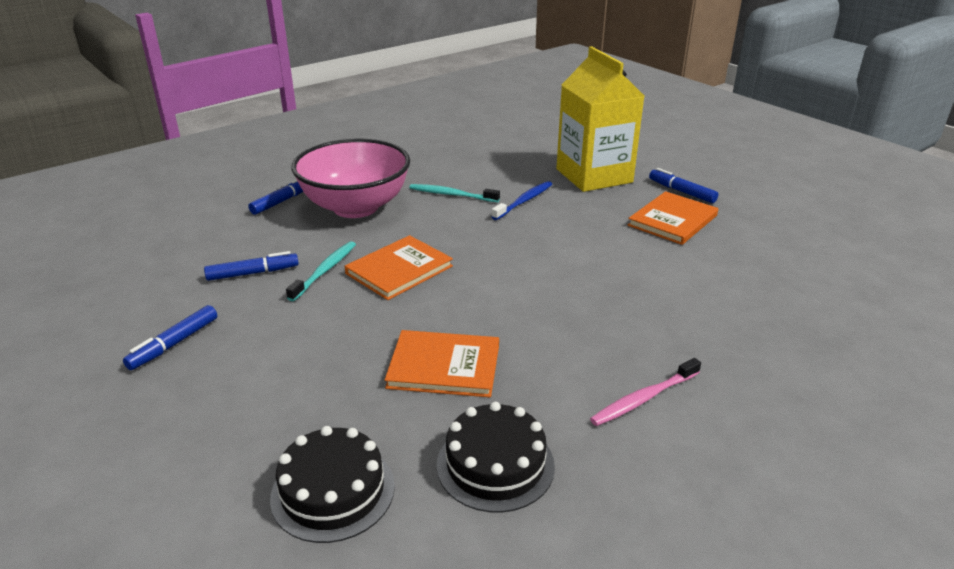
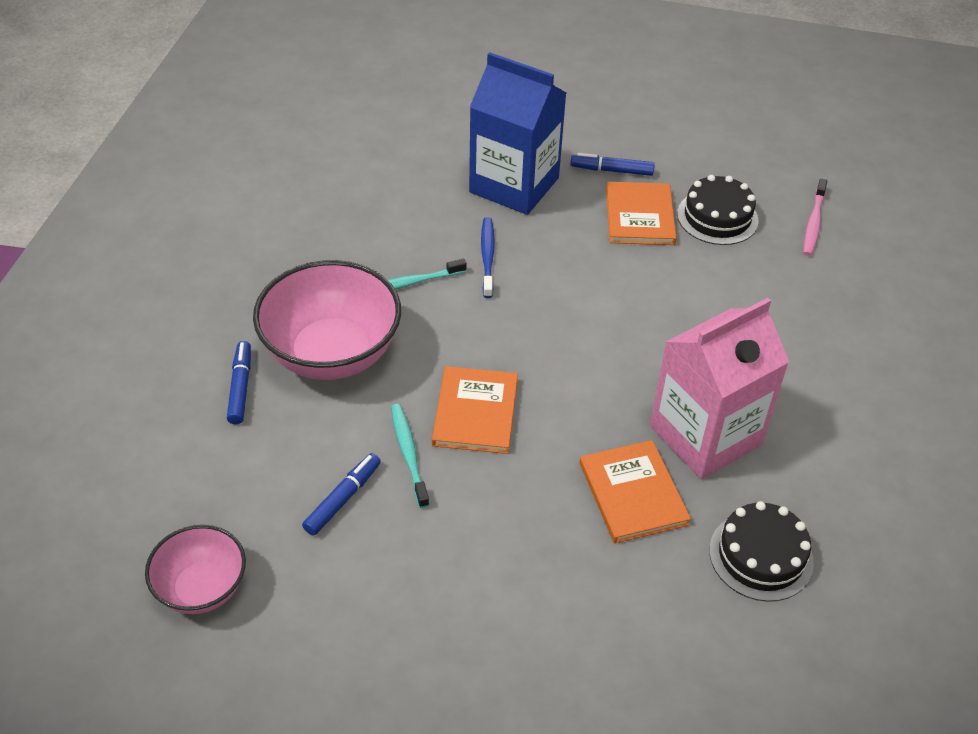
camera: 40 degrees left, 15 degrees up
blue marker [123,305,217,370] -> none
black cake [270,426,395,543] -> black cake moved to [677,175,759,245]
orange book [385,330,499,397] -> orange book turned 75 degrees counterclockwise [580,440,691,544]
yellow carton [556,46,644,192] -> blue carton [469,52,566,215]
pink toothbrush [590,358,701,426] -> pink toothbrush moved to [803,179,827,256]
none -> pink bowl [145,525,246,614]
none -> pink carton [650,298,789,479]

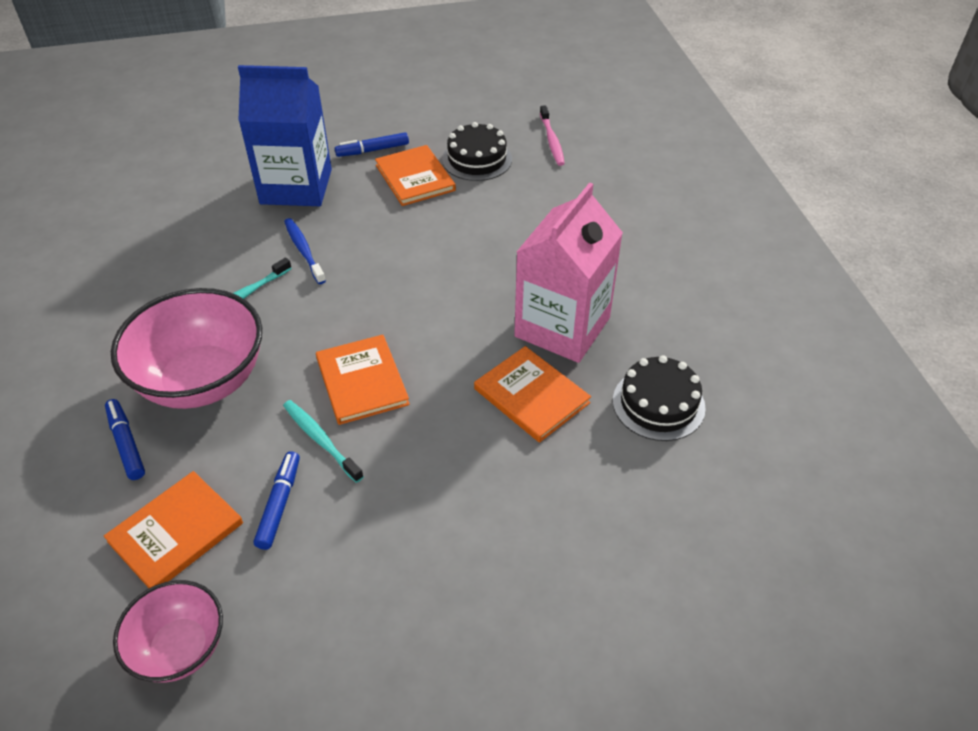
camera: 25 degrees left, 0 degrees up
none -> orange book [104,471,243,588]

